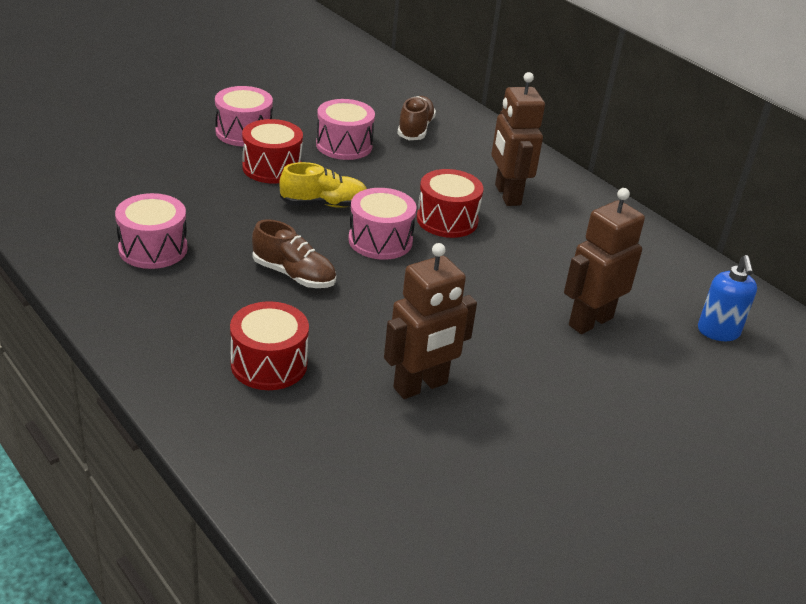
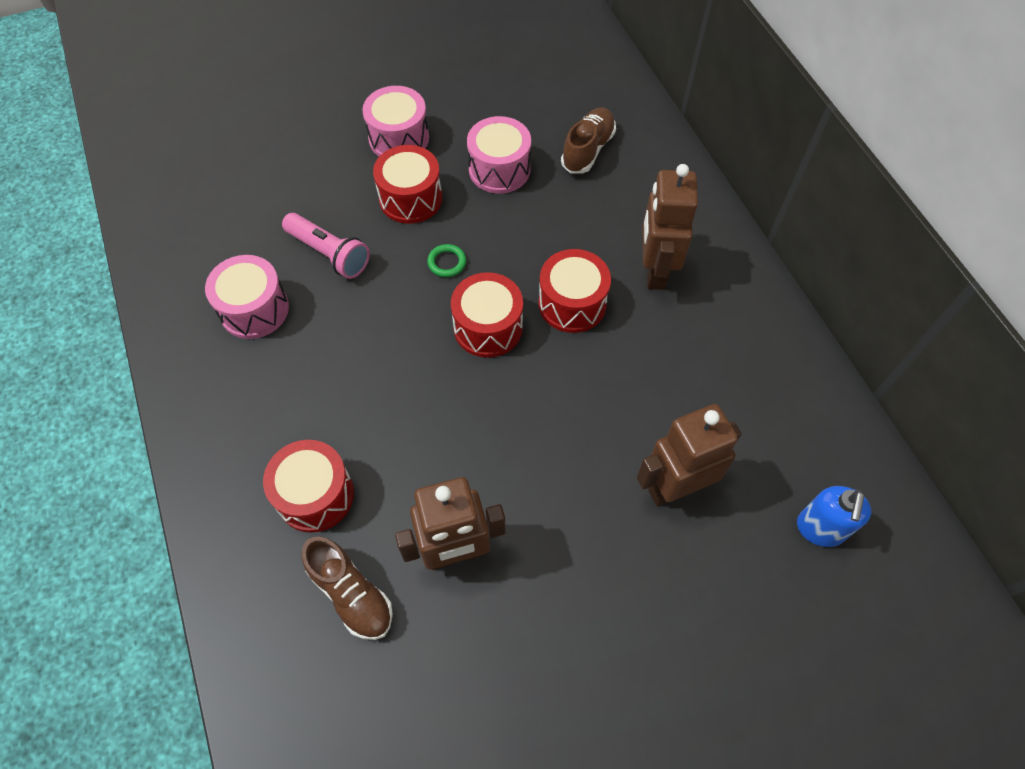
camera: 20 degrees right, 25 degrees up
brown shoe [252,219,336,288] -> brown shoe moved to [301,537,393,640]
yellow shoe [279,162,367,208] -> green ring [427,244,466,277]
pink drum [348,188,417,260] -> red drum [451,272,523,358]
none -> pink flashlight [282,213,370,279]

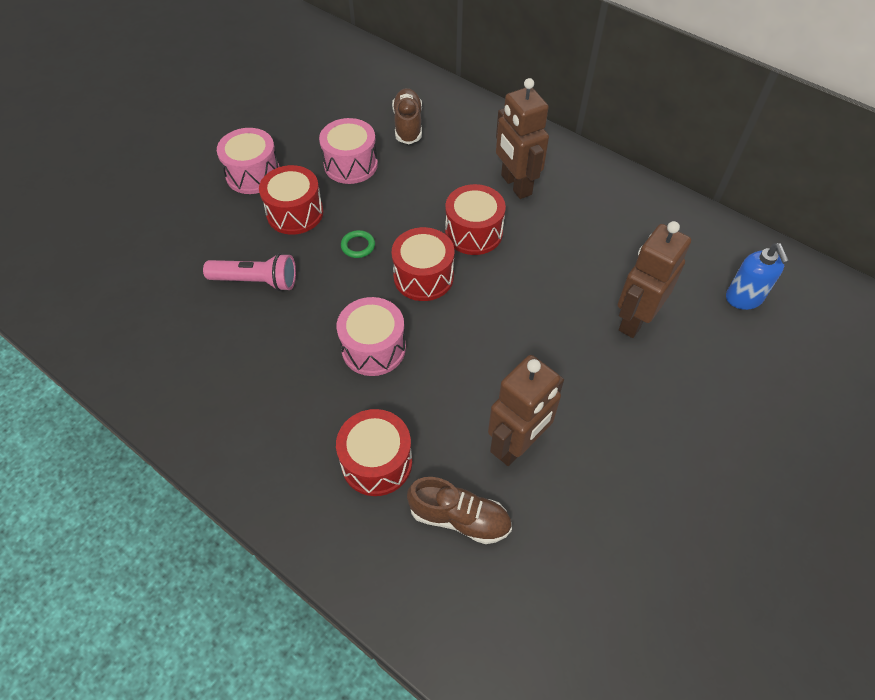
camera: 30 degrees left, 5 degrees down
pink drum [205,255,289,339] -> pink drum moved to [337,297,406,376]

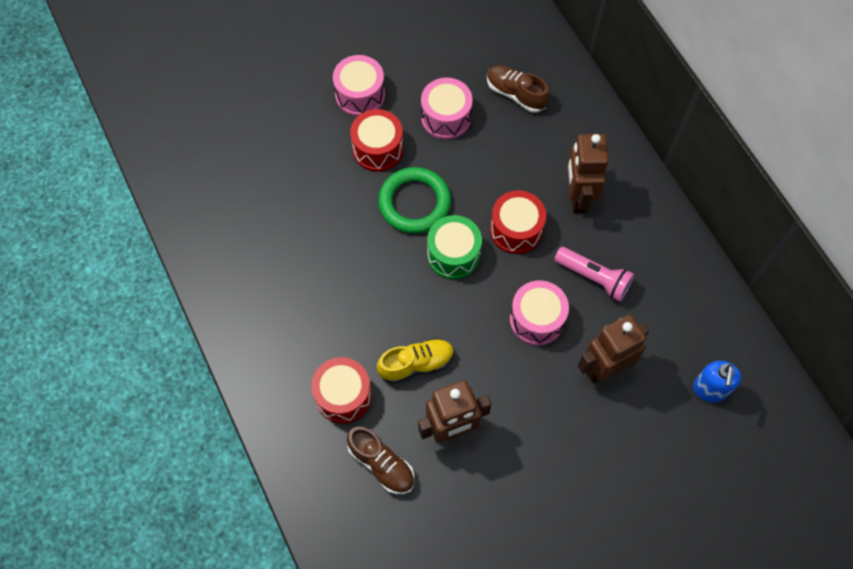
camera: 25 degrees right, 10 degrees up
pink flashlight [203,253,296,291] -> pink flashlight moved to [554,247,634,302]
pink drum [337,297,406,376] -> pink drum moved to [510,280,569,345]
green ring [341,230,375,258] -> green ring [378,167,451,233], size x2.36
brown shoe [392,88,422,144] -> brown shoe turned 75 degrees counterclockwise [487,65,550,113]
red drum [392,227,454,301] -> green drum [427,215,482,279]
none -> yellow shoe [377,338,454,384]

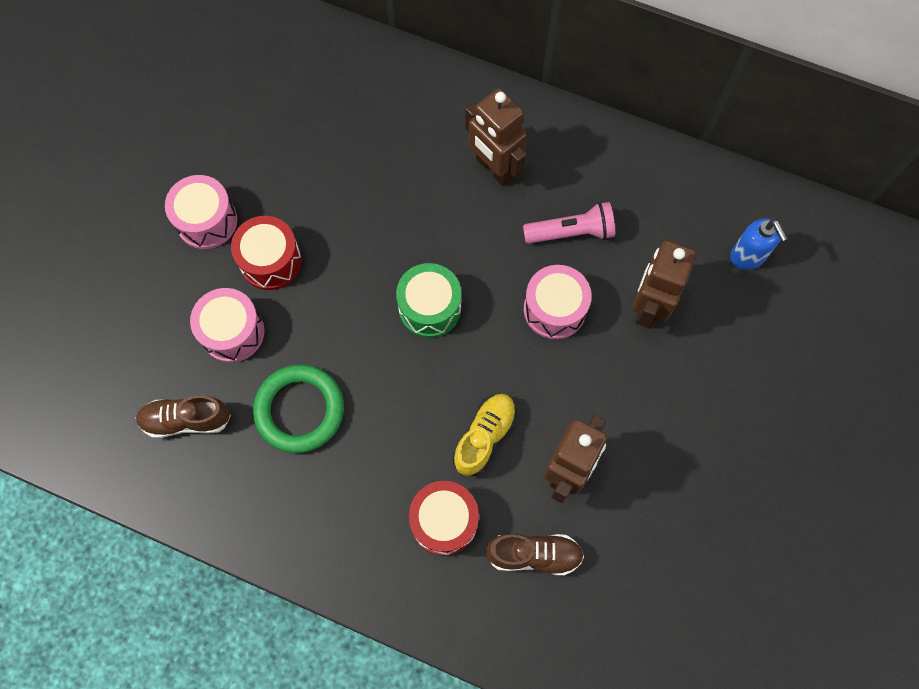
camera: 40 degrees left, 5 degrees up
green ring [378,167,451,233] -> green ring moved to [253,365,344,453]
pink drum [421,78,473,139] -> pink drum moved to [190,288,264,363]
brown shoe [487,65,550,113] -> brown shoe moved to [136,395,231,438]
red drum [490,190,546,254] -> none

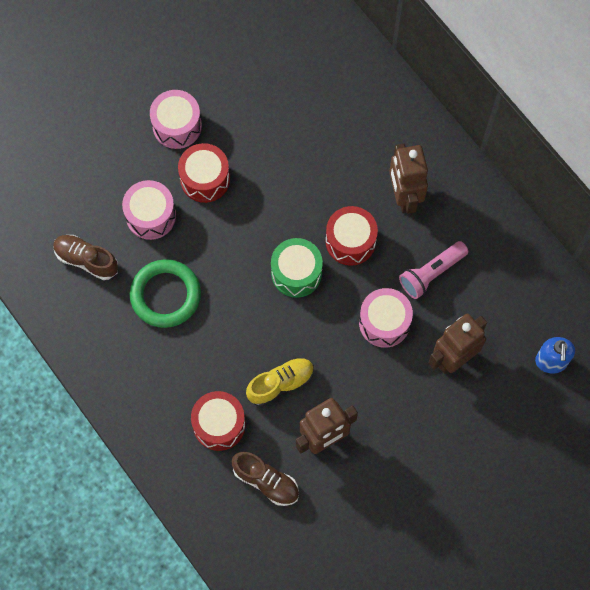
camera: 30 degrees right, 0 degrees up
pink flashlight [523,202,615,244] -> pink flashlight turned 120 degrees clockwise [399,241,468,299]
none -> red drum [326,206,378,266]

